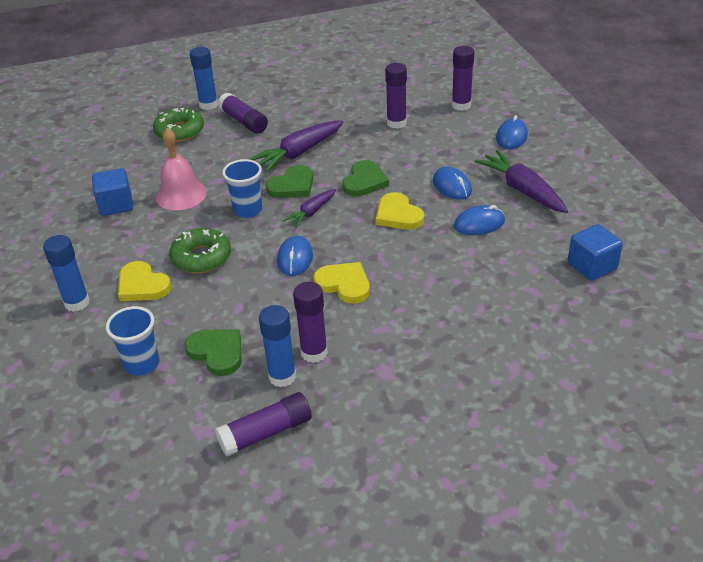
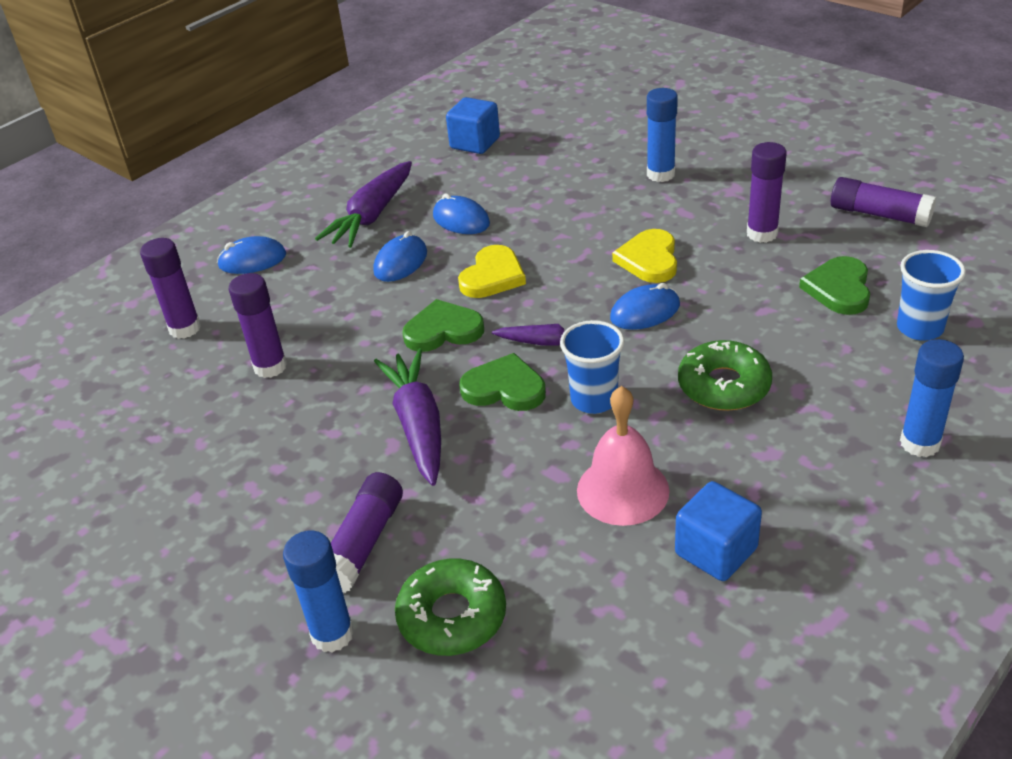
camera: 120 degrees left, 0 degrees up
yellow heart [118,261,171,301] -> none
purple carrot [249,121,343,172] -> purple carrot turned 120 degrees counterclockwise [374,349,441,486]
blue glue stick [259,305,296,387] -> blue glue stick moved to [647,88,678,182]

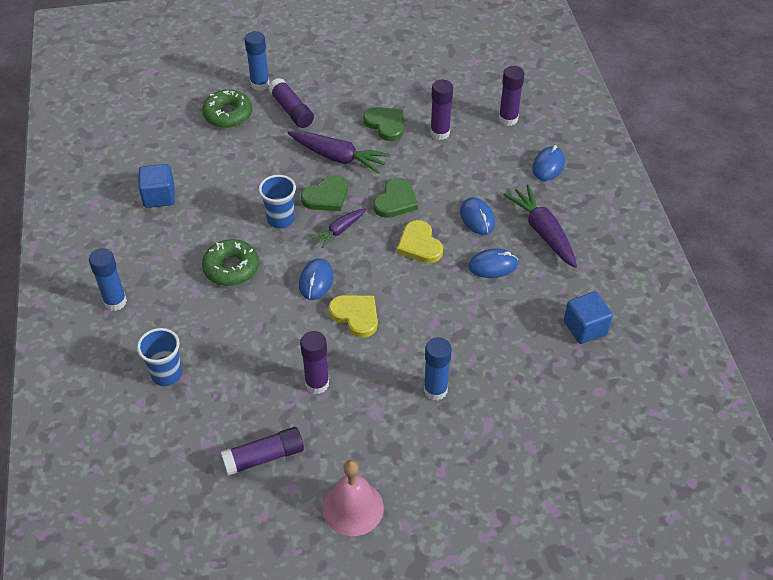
camera: 125 degrees right, 10 degrees up
pink bell [577,386,670,526] -> pink bell moved to [323,460,384,536]
green heart [799,256,870,315] -> green heart moved to [363,107,404,141]

